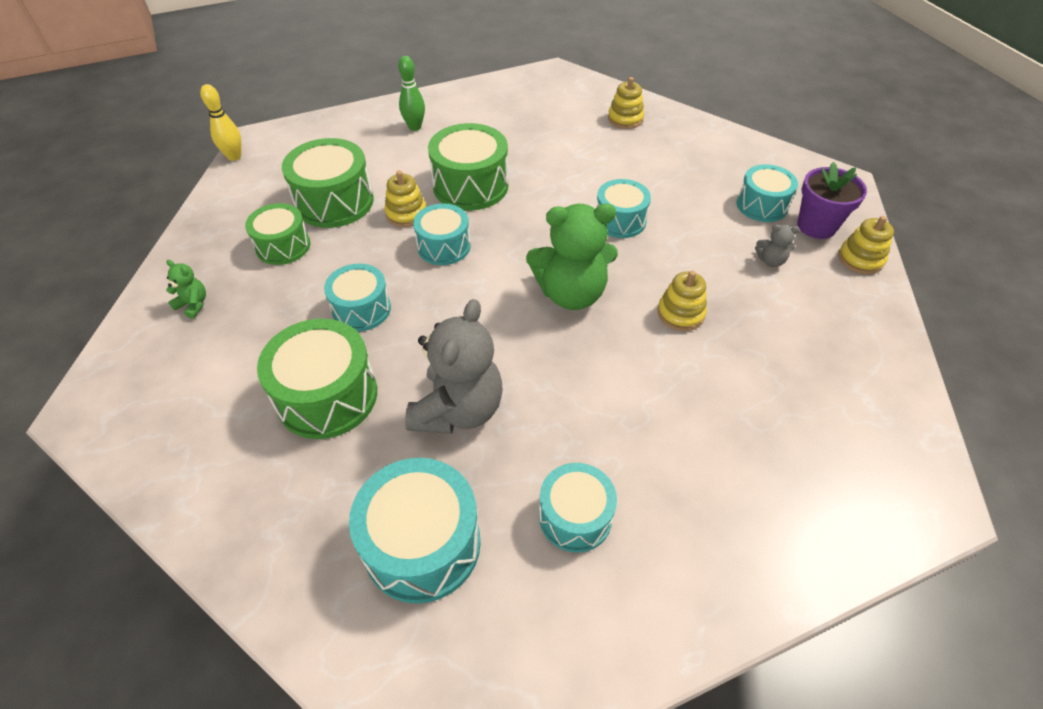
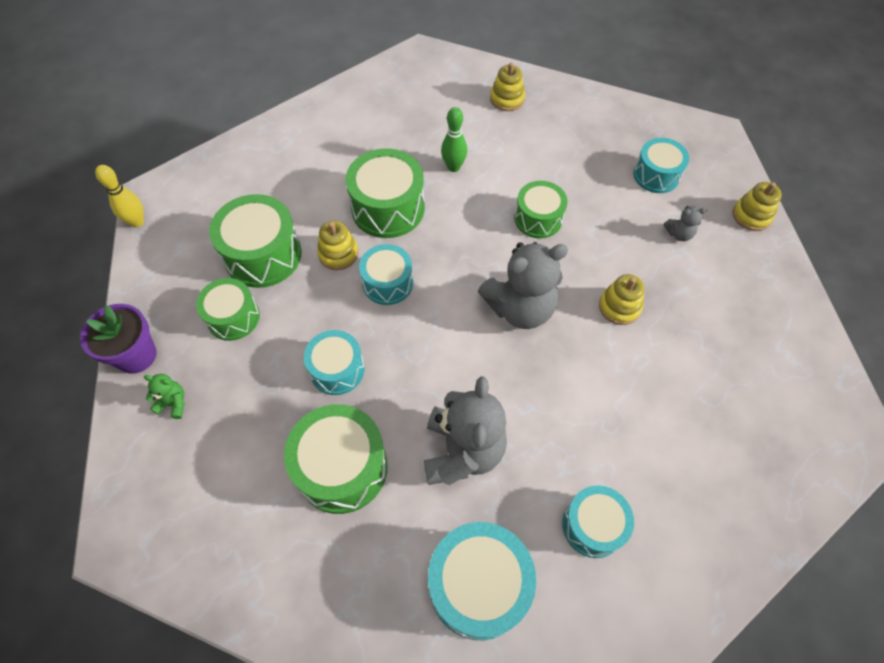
camera: 15 degrees left, 10 degrees up
green bowling pin [398,56,425,131] -> green bowling pin moved to [441,107,467,172]
green teddy bear [526,203,618,310] -> grey teddy bear [478,242,568,329]
turquoise drum [597,179,651,238] -> green drum [515,181,567,238]
purple flower pot [797,162,867,239] -> purple flower pot moved to [80,304,157,374]

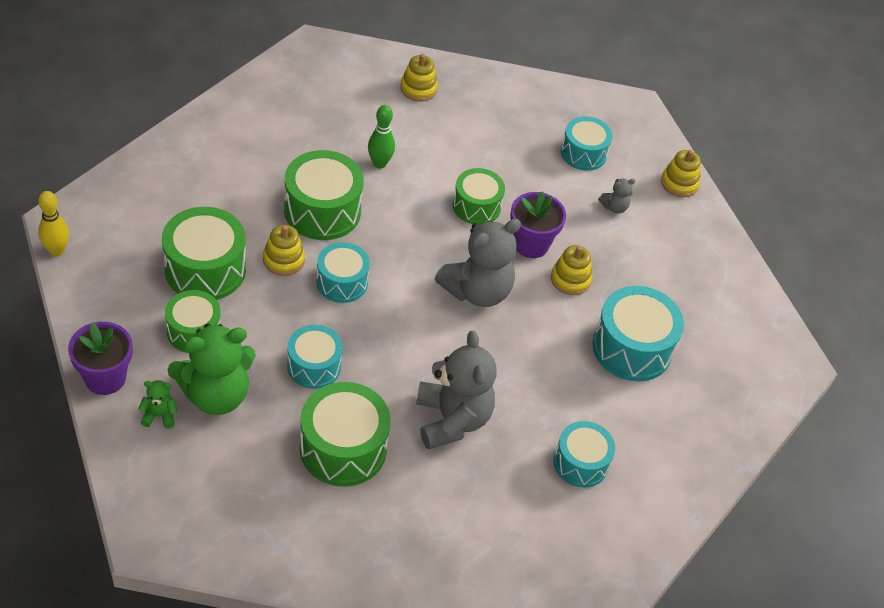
camera: 20 degrees left, 10 degrees down
turquoise drum [428,522,536,640] -> turquoise drum moved to [592,286,684,381]
none -> green teddy bear [167,324,256,415]
none -> purple flower pot [510,191,566,258]

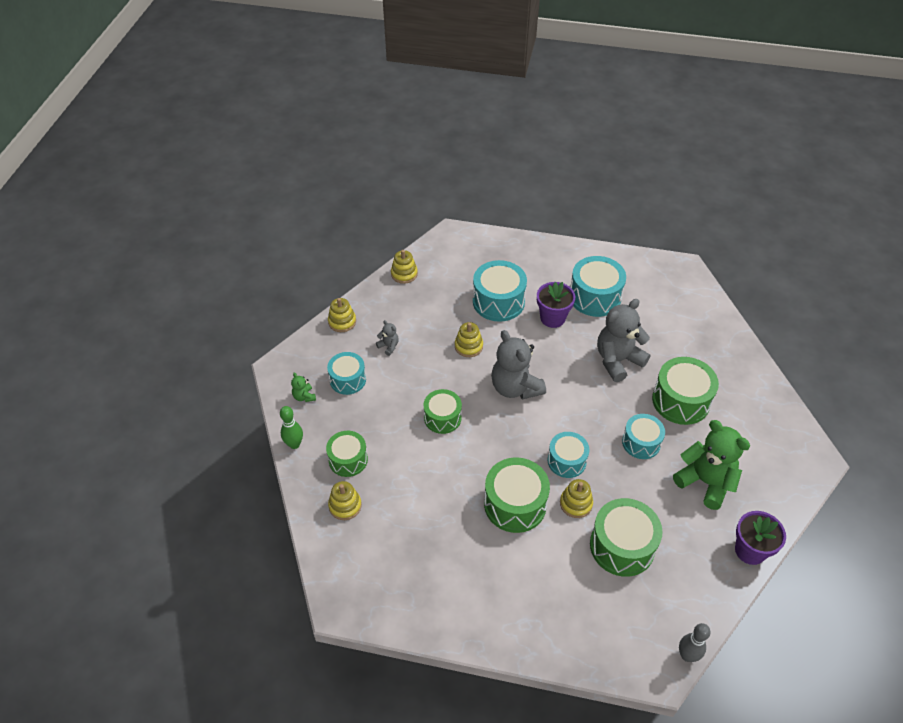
camera: 110 degrees left, 0 degrees up
yellow bowling pin [38,191,69,256] -> grey bowling pin [679,623,710,662]
green teddy bear [138,380,177,429] -> green teddy bear moved to [291,372,316,402]
green drum [165,290,221,353] -> green drum moved to [326,431,368,477]
green bowling pin [368,105,395,169] -> green bowling pin moved to [280,406,303,449]
grey teddy bear [435,219,521,307] -> grey teddy bear turned 150 degrees counterclockwise [491,330,546,400]
purple flower pot [510,191,566,258] -> purple flower pot moved to [537,282,575,328]
turquoise drum [553,421,615,488] -> turquoise drum [571,256,626,317], size x1.55
none -> yellow stacking toy [391,250,418,284]

